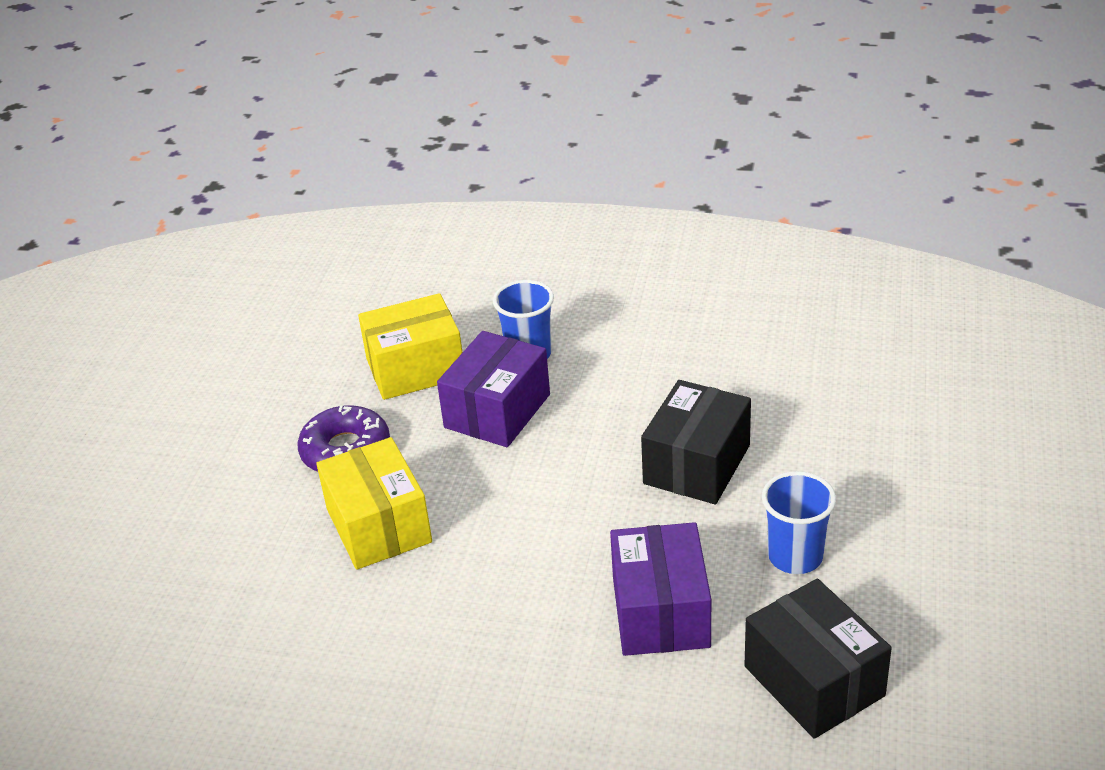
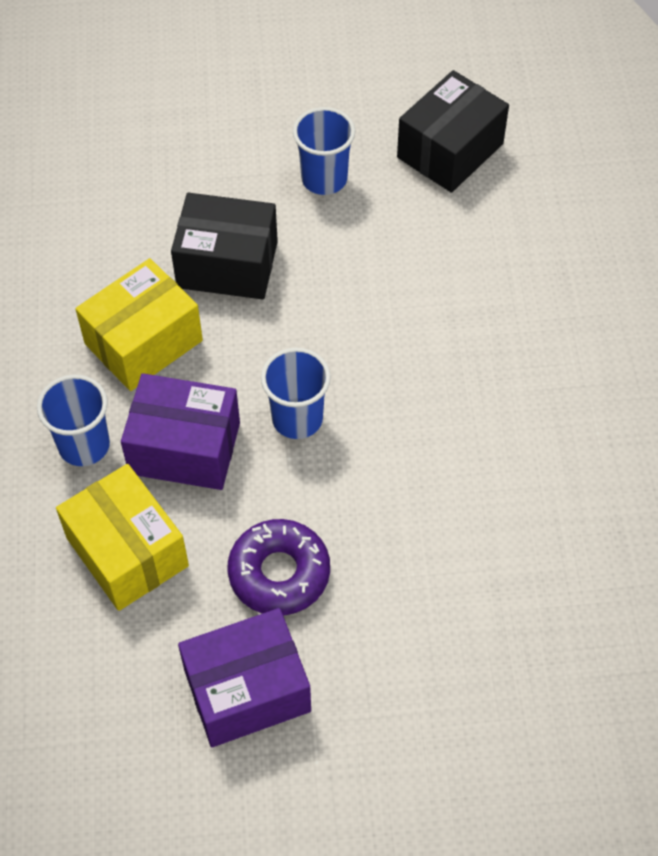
camera: 110 degrees left, 20 degrees up
yellow box [316,437,432,569] -> yellow box moved to [75,258,203,391]
purple box [610,522,711,656] -> purple box moved to [178,608,311,747]
none -> blue cup [261,348,331,439]

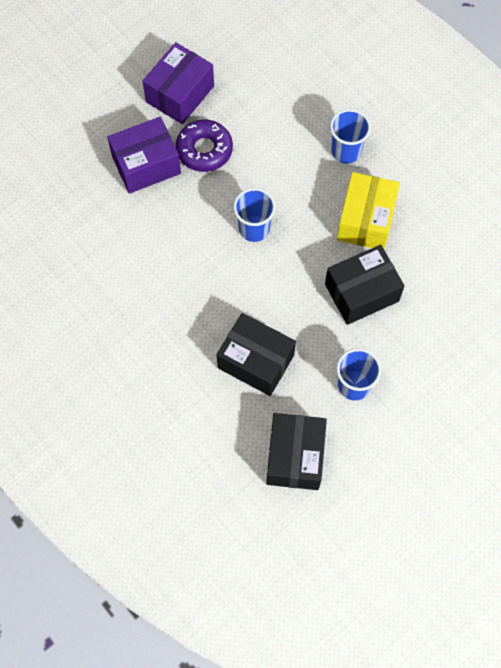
camera: 145 degrees right, 10 degrees up
yellow box [56,464,189,611] -> none
purple box [121,373,240,490] -> purple box moved to [107,117,181,194]
none -> black box [217,313,296,396]

